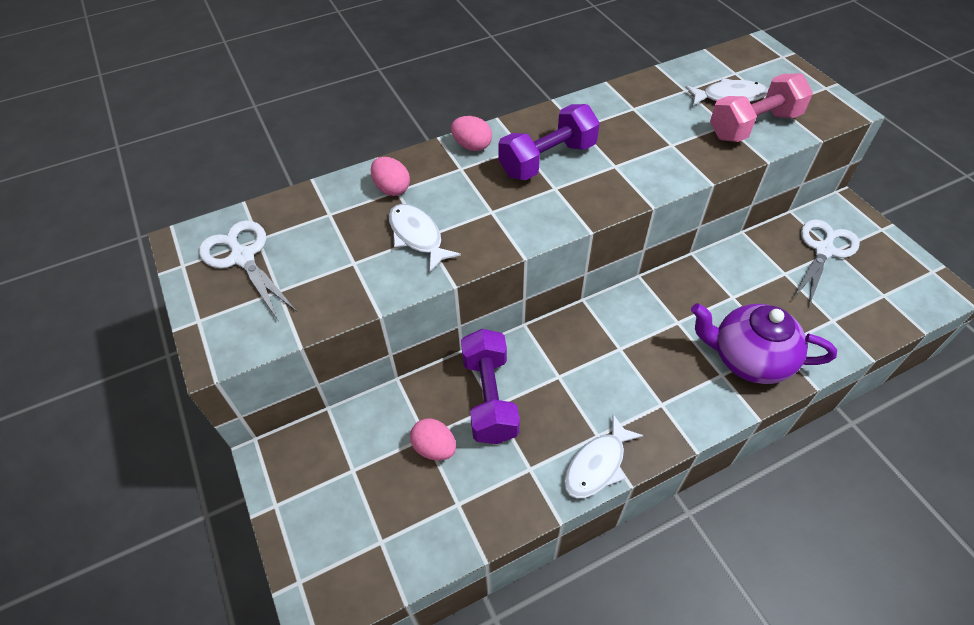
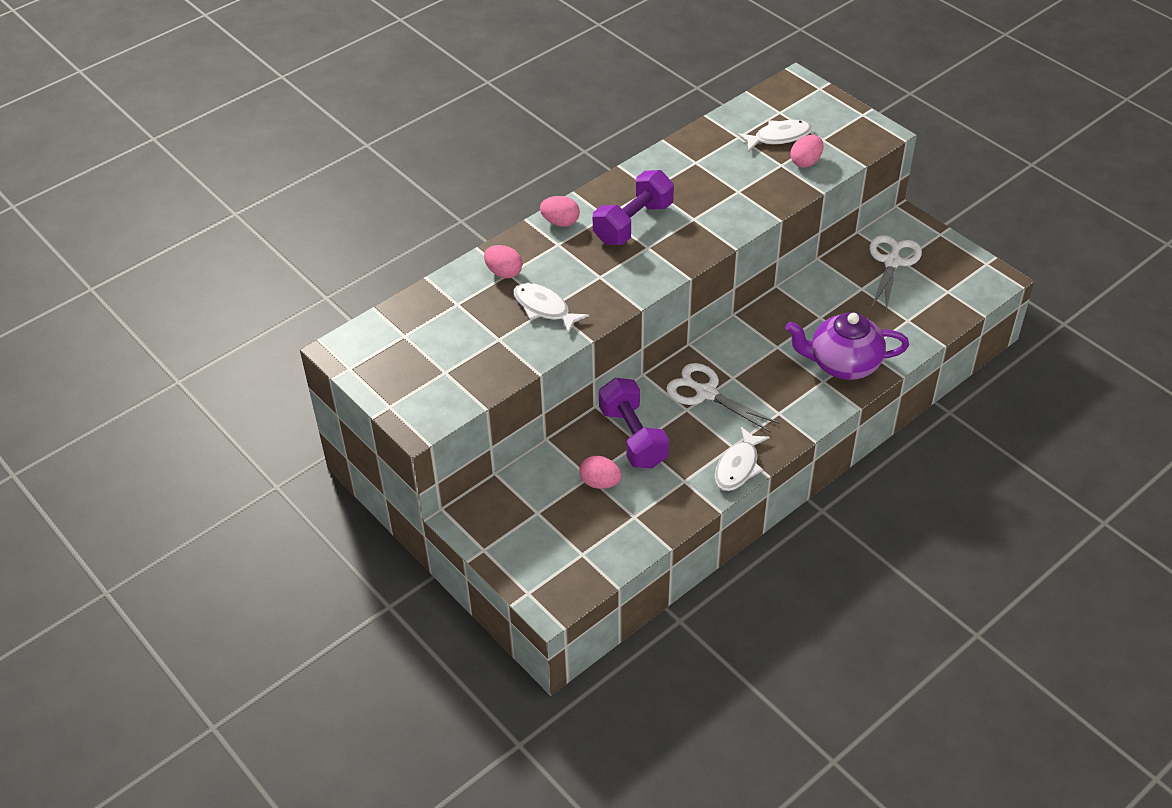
camera: 15 degrees left, 5 degrees down
white scissors [199,220,297,320] -> white scissors moved to [666,363,780,433]
pink dumbbell [710,73,813,142] -> pink egg [790,135,824,168]

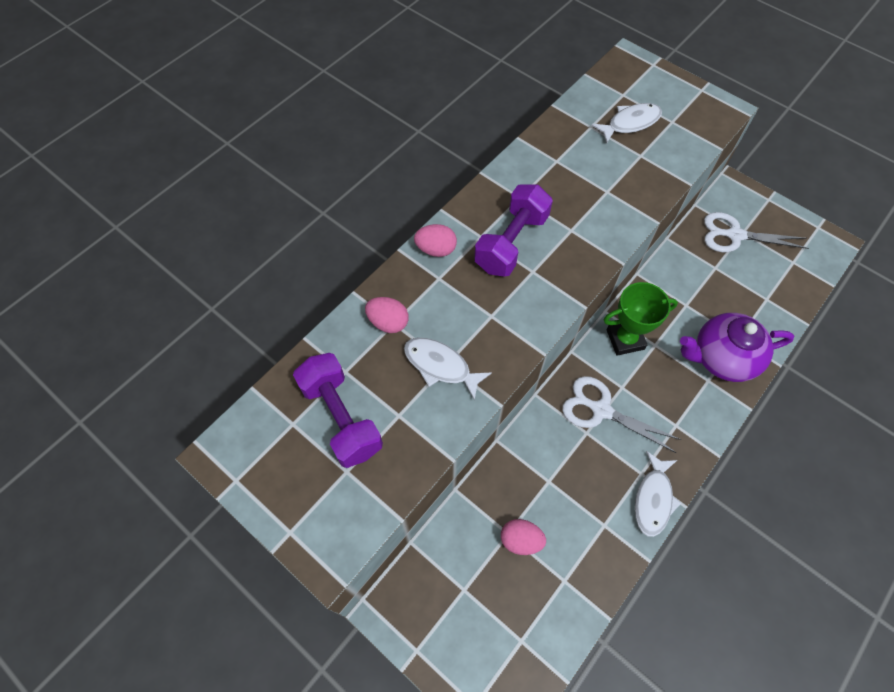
camera: 10 degrees left, 15 degrees up
purple dumbbell [599,378,669,468] -> purple dumbbell moved to [293,353,383,468]
pink egg [790,135,824,168] -> none
white scissors [869,235,922,311] -> white scissors turned 90 degrees counterclockwise [704,212,809,252]
none -> green trophy [603,282,678,356]

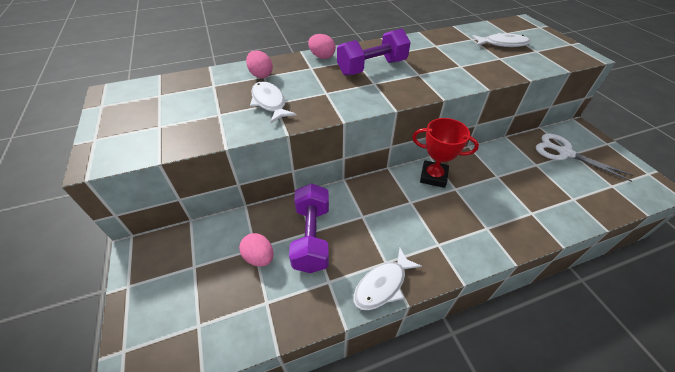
camera: 30 degrees right, 15 degrees down
purple dumbbell [293,353,383,468] -> purple dumbbell moved to [289,183,329,273]
white scissors [562,376,681,453] -> none
green trophy [603,282,678,356] -> red trophy [412,118,479,188]
purple teapot [680,313,794,382] -> none

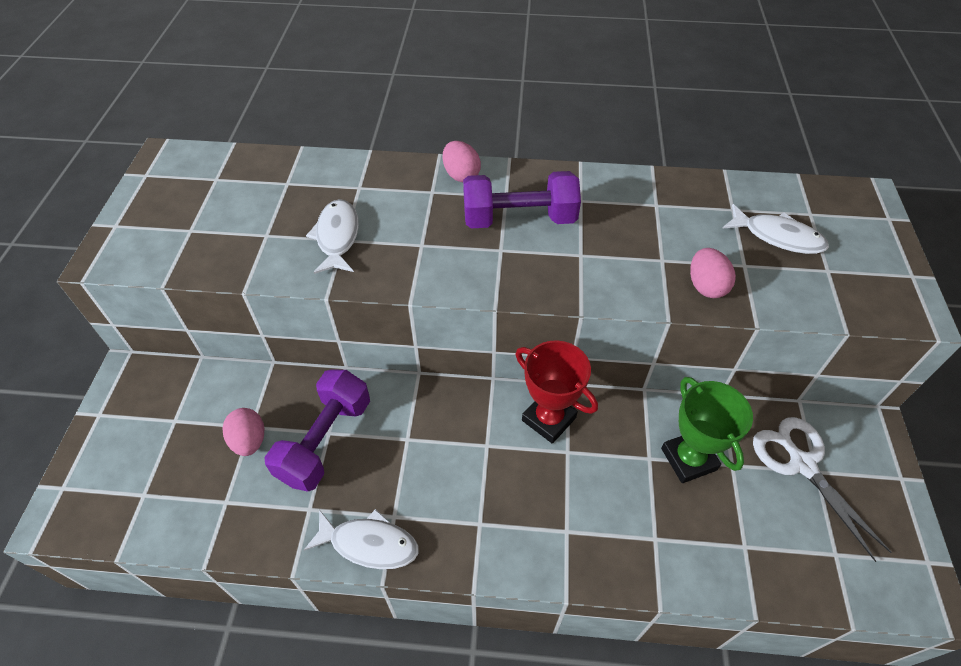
camera: 25 degrees right, 5 degrees up
pink egg [246,50,273,78] -> pink egg moved to [690,248,736,298]
white fish [354,248,422,310] -> white fish turned 150 degrees counterclockwise [304,509,418,569]
none -> green trophy [661,377,753,483]

